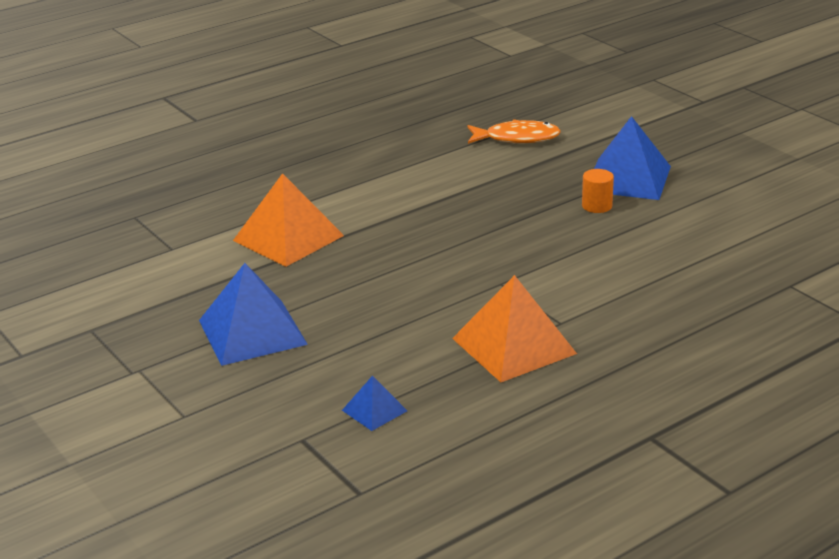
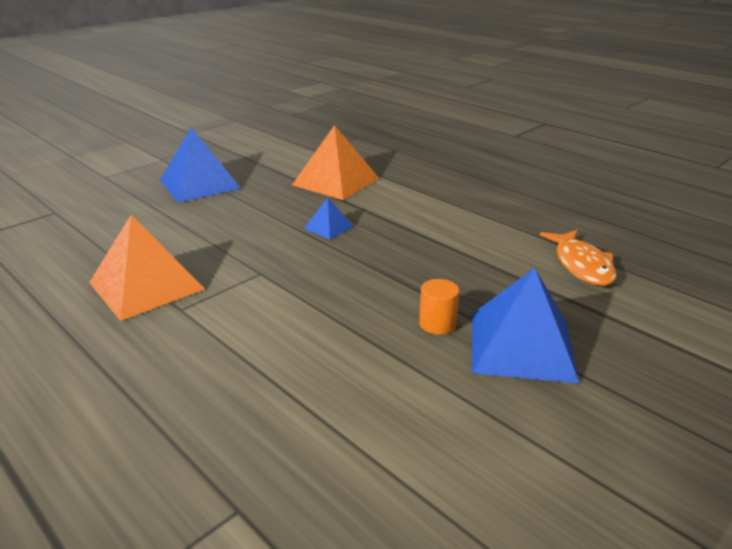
camera: 80 degrees right, 0 degrees up
blue pyramid [342,375,407,431] -> blue pyramid moved to [304,198,354,239]

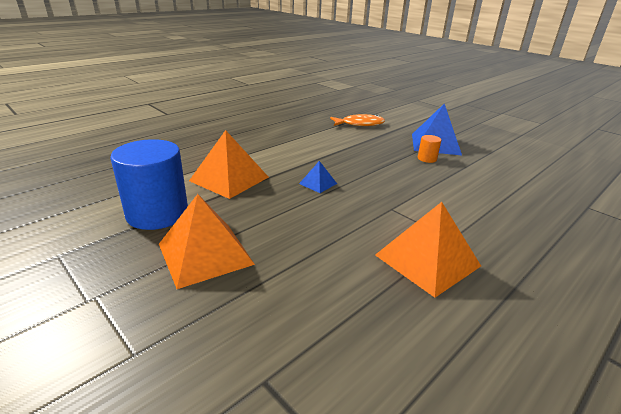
camera: 90 degrees left, 0 degrees up
blue pyramid [160,127,241,203] -> orange pyramid [159,194,255,289]
none -> blue cylinder [110,139,188,230]

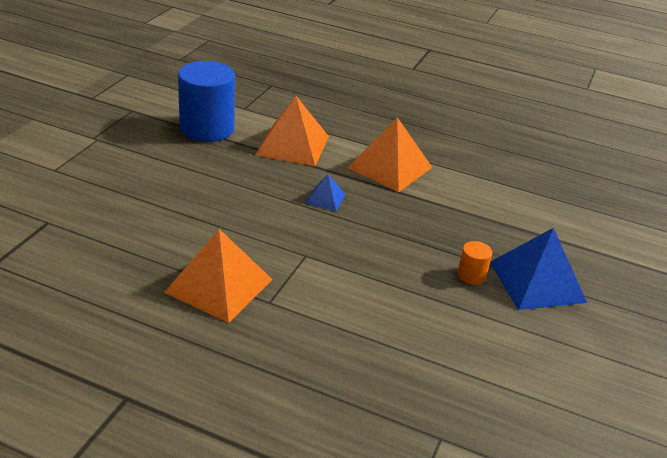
camera: 65 degrees right, 5 degrees up
orange pyramid [159,194,255,289] -> orange pyramid moved to [347,117,433,192]
orange fish [330,114,385,126] -> none

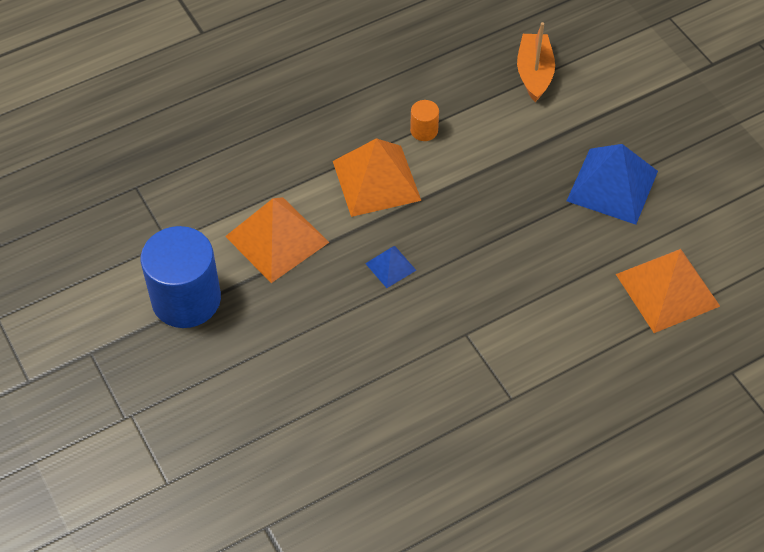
camera: 50 degrees left, 20 degrees up
orange pyramid [164,229,273,323] -> orange pyramid moved to [616,249,720,333]
orange cylinder [458,241,492,285] -> orange cylinder moved to [410,100,439,141]
none -> orange boat [517,22,555,102]

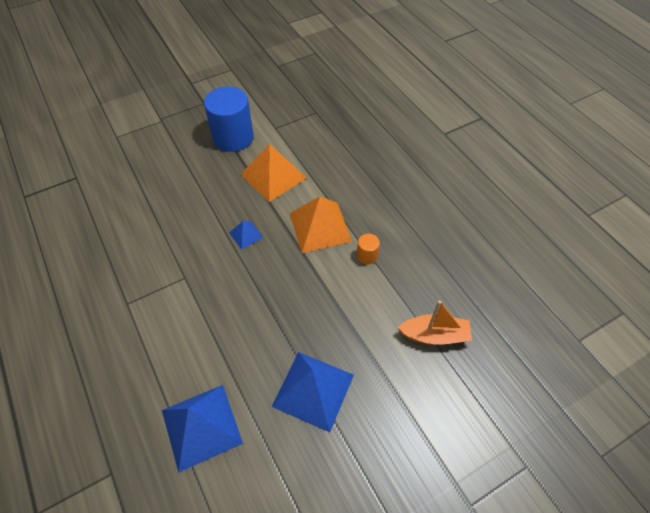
camera: 90 degrees right, 0 degrees up
orange pyramid [616,249,720,333] -> blue pyramid [162,385,243,473]

